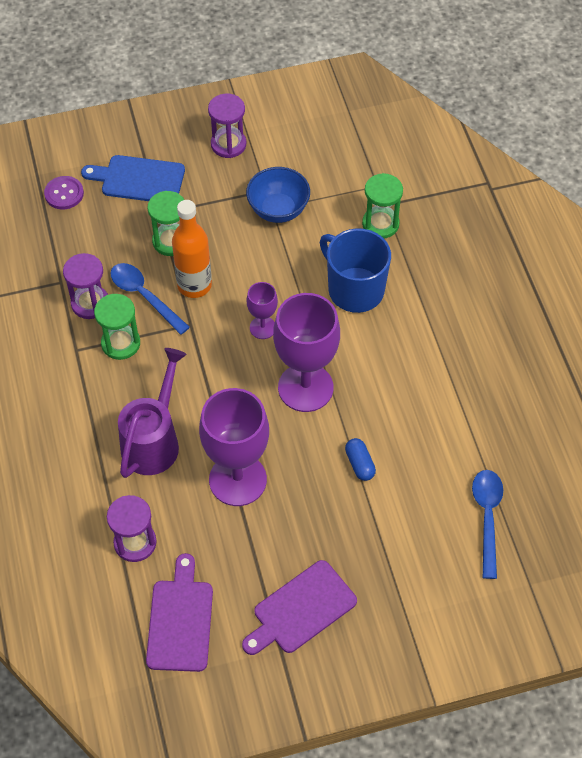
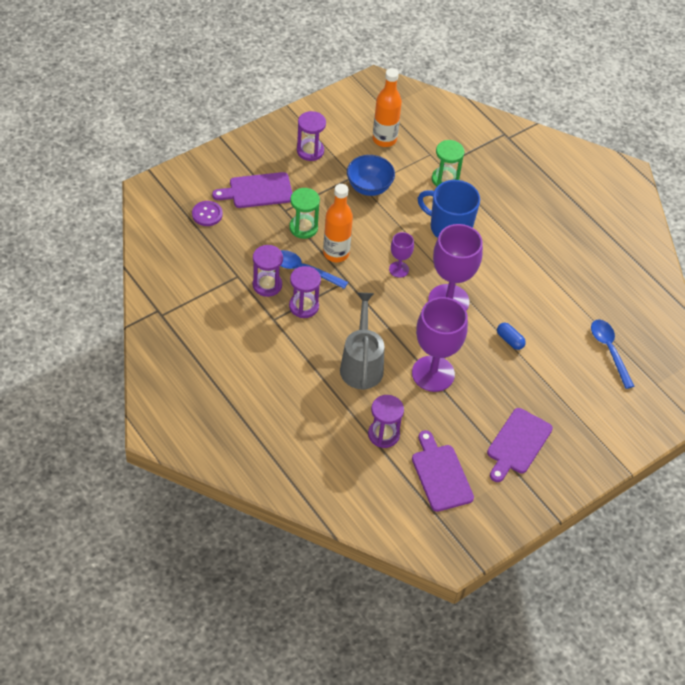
camera: 25 degrees left, 5 degrees down
blue cutting board [81,155,185,201] -> purple cutting board [212,172,292,208]
green hourglass [94,294,140,360] -> purple hourglass [289,266,321,318]
purple watering can [118,348,187,478] -> grey watering can [340,293,385,390]
none -> orange bottle [373,68,402,147]

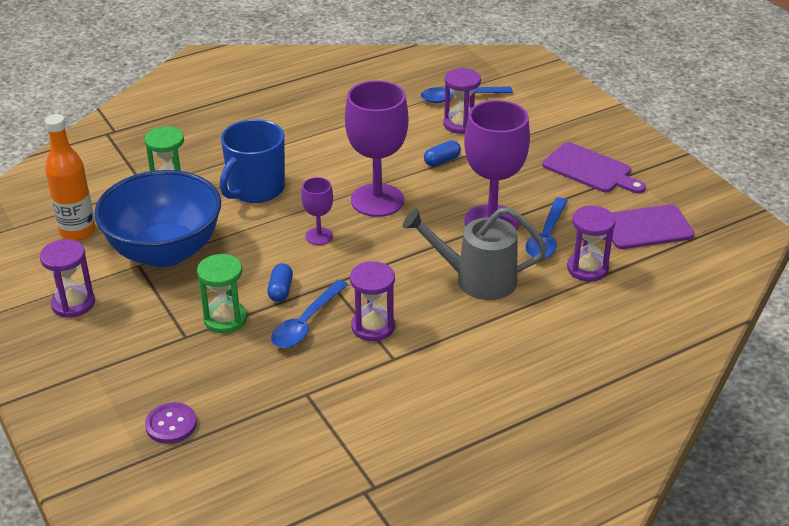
camera: 80 degrees left, 15 degrees down
purple cutting board [212,172,292,208] -> none
purple hourglass [253,245,283,297] -> purple hourglass moved to [443,68,481,134]
orange bottle [323,184,353,262] -> blue capsule [267,263,293,302]
blue bowl [347,155,395,196] -> blue bowl [94,170,221,267], size x1.76
none -> blue spoon [525,197,568,259]

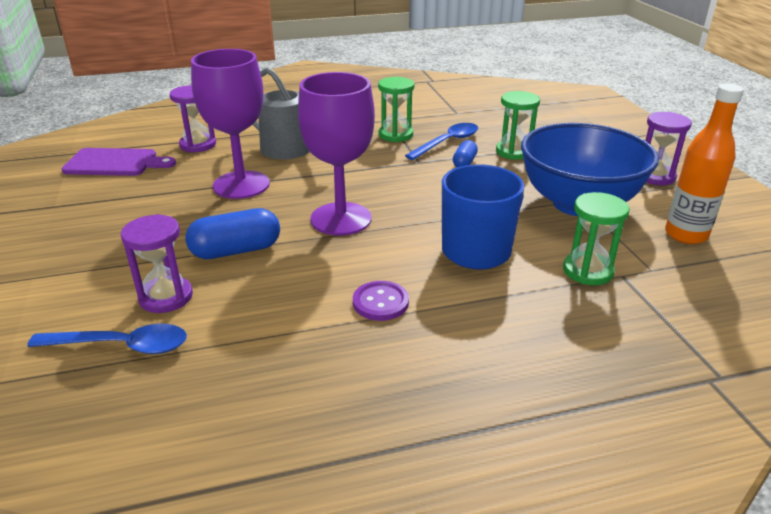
camera: 165 degrees left, 5 degrees down
purple button [145,402,197,444] -> purple button moved to [353,281,409,321]
purple goblet [301,177,333,245] -> none
purple hourglass [350,261,395,341] -> green hourglass [378,77,415,142]
blue capsule [424,140,461,167] -> blue capsule [185,208,280,259], size x1.72
blue spoon [525,197,568,259] -> none
purple cutting board [542,142,646,194] -> none

